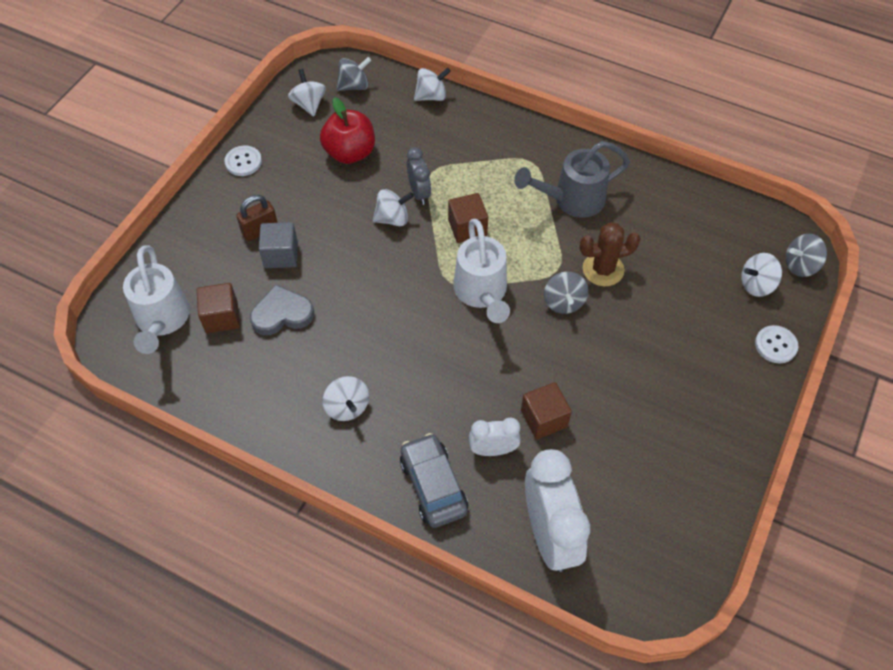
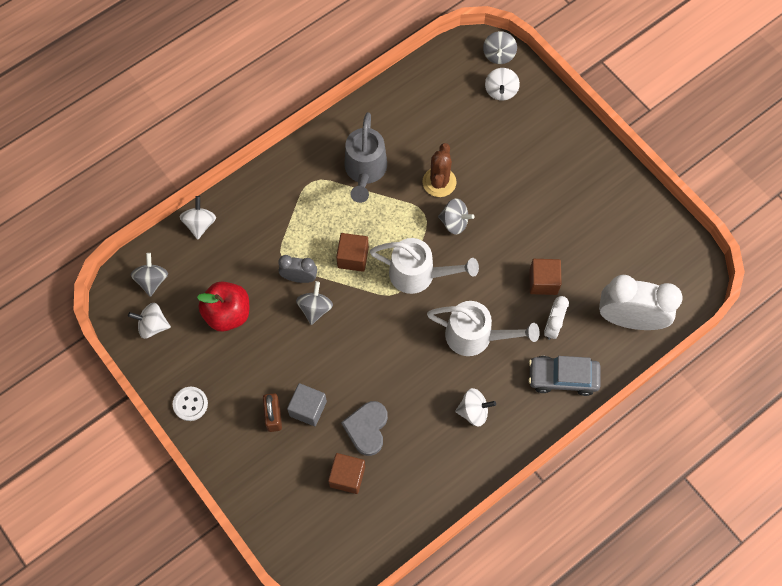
camera: 65 degrees left, 10 degrees up
white watering can [123,245,190,354] -> white watering can moved to [427,301,540,356]
white spinning top [373,189,414,226] -> grey spinning top [296,281,333,325]
white button [755,325,798,363] -> none

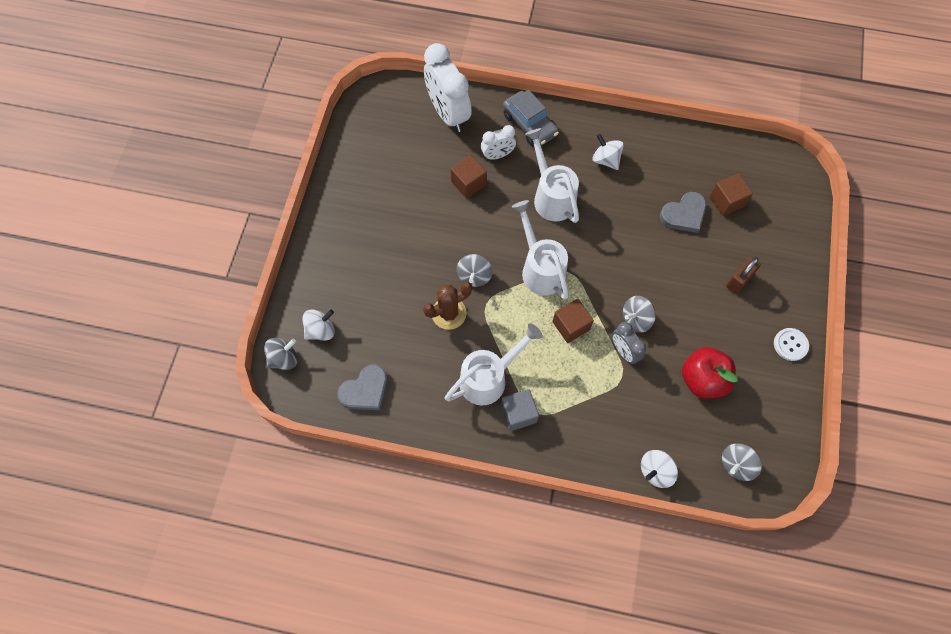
camera: 130 degrees left, 0 degrees up
white spinning top [128,303,171,339] -> none
grey cube [287,383,327,426] -> grey cube moved to [501,389,539,431]
grey watering can [345,112,387,203] -> white watering can [445,323,543,405]
grey spinning top [438,198,474,235] -> grey spinning top turned 150 degrees counterclockwise [457,254,492,287]
none -> grey heart [337,364,388,411]

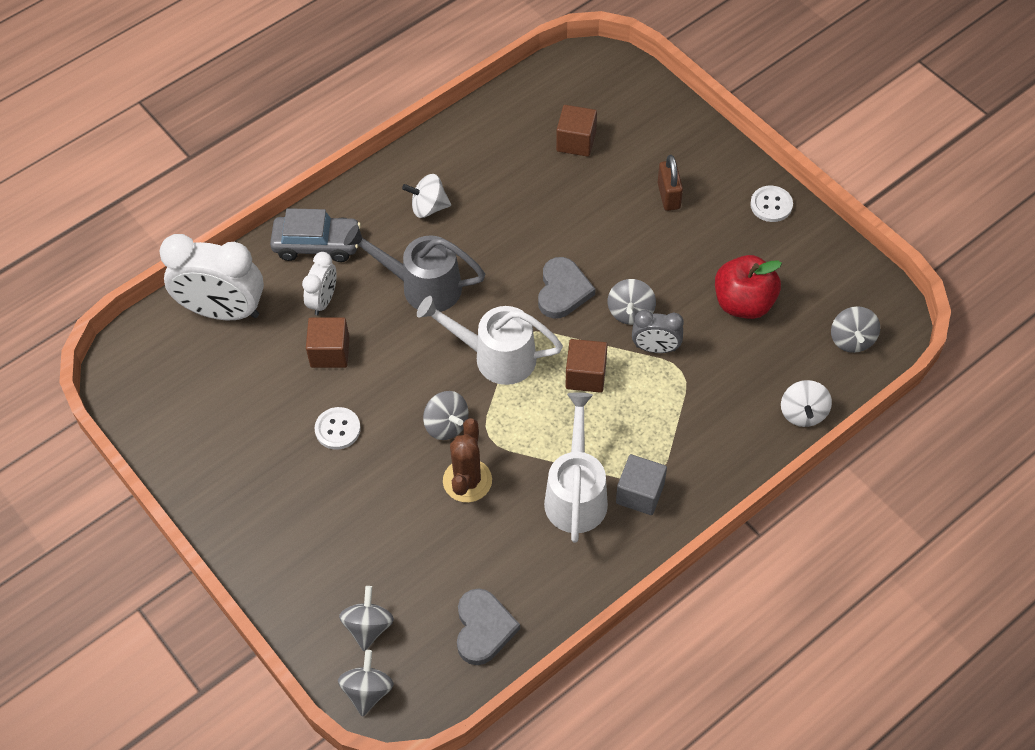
camera: 50 degrees left, 10 degrees down
white spinning top [302,310,335,341] -> grey spinning top [339,586,394,651]
white watering can [525,128,579,223] -> grey watering can [344,225,485,312]
grey heart [660,192,706,233] -> grey heart moved to [538,257,595,319]
none -> white button [315,407,361,450]

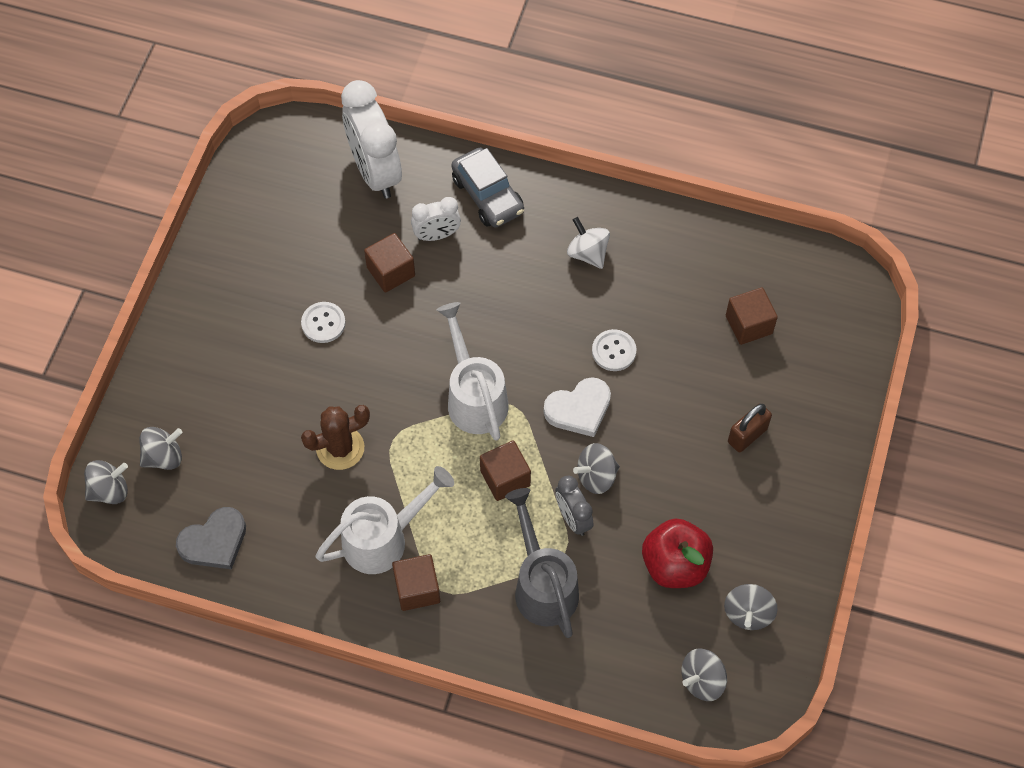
camera: 55 degrees right, 5 degrees up
grey watering can [344,225,485,312] -> grey watering can moved to [505,488,579,638]
grey spinning top [423,391,469,440] -> grey spinning top moved to [724,584,778,630]
grey heart [538,257,595,319] -> white heart [544,377,611,437]
grey cube [616,454,667,515] -> brown cube [392,554,440,611]
white button [750,186,793,222] -> white button moved to [592,329,636,371]
white spinning top [781,380,832,427] -> none

